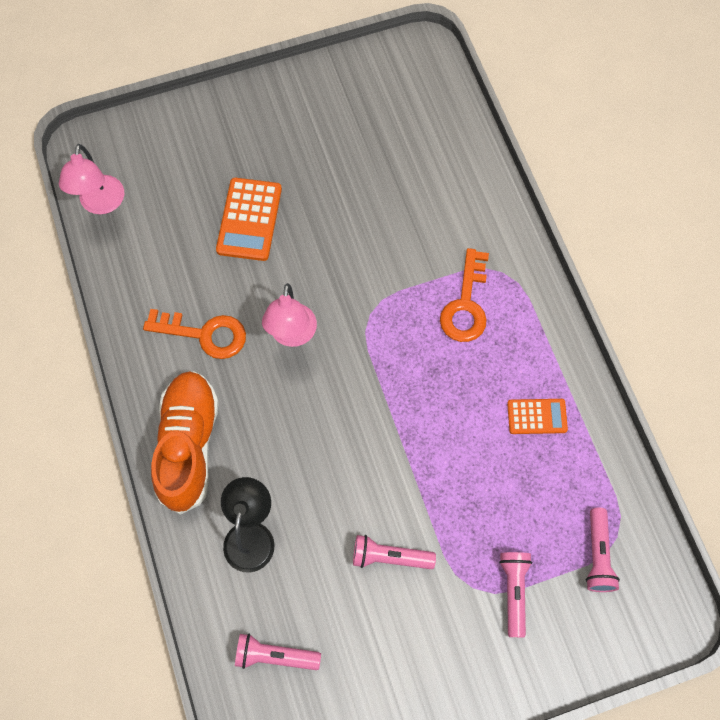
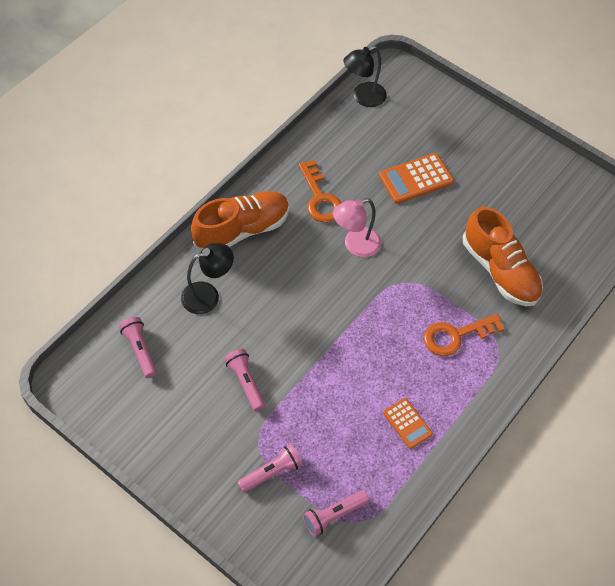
camera: 55 degrees right, 10 degrees down
pink lamp [59,144,124,214] -> black lamp [343,46,387,107]
none -> orange shoe [463,207,543,306]

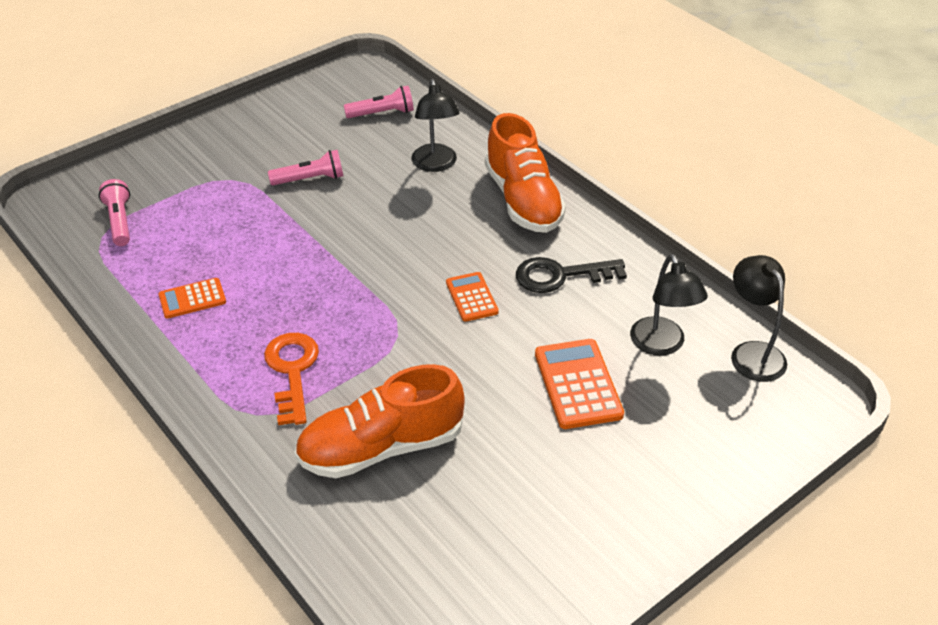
camera: 105 degrees right, 15 degrees down
pink flashlight [238,444,303,493] -> none
orange key [299,160,341,223] -> black key [516,257,627,293]
pink lamp [333,198,381,258] -> orange calculator [446,272,499,322]
none -> black lamp [630,254,708,356]

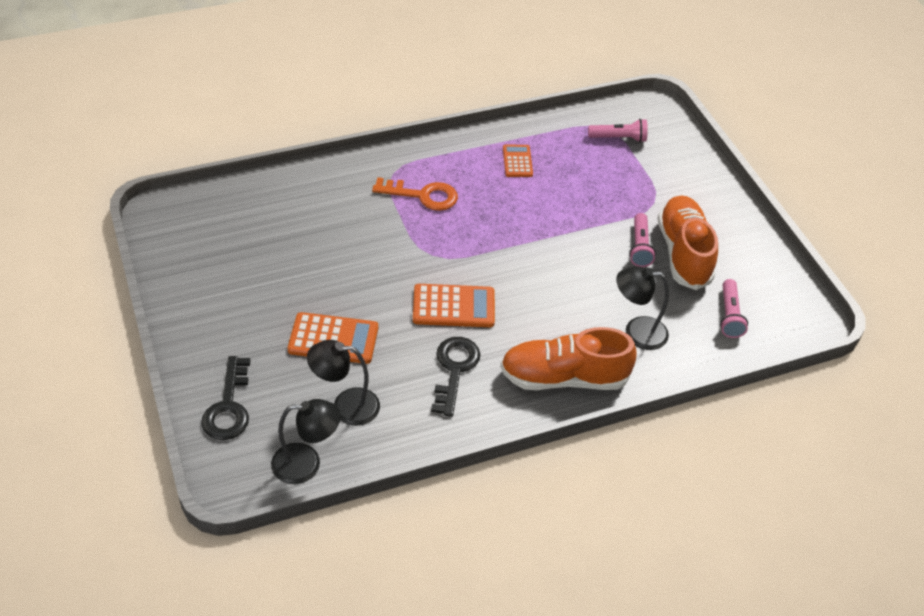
camera: 105 degrees right, 5 degrees up
orange shoe [294,364,465,478] -> orange shoe moved to [658,195,718,290]
orange calculator [446,272,499,322] -> orange calculator [413,284,495,327], size x1.60
none -> black key [201,356,251,440]

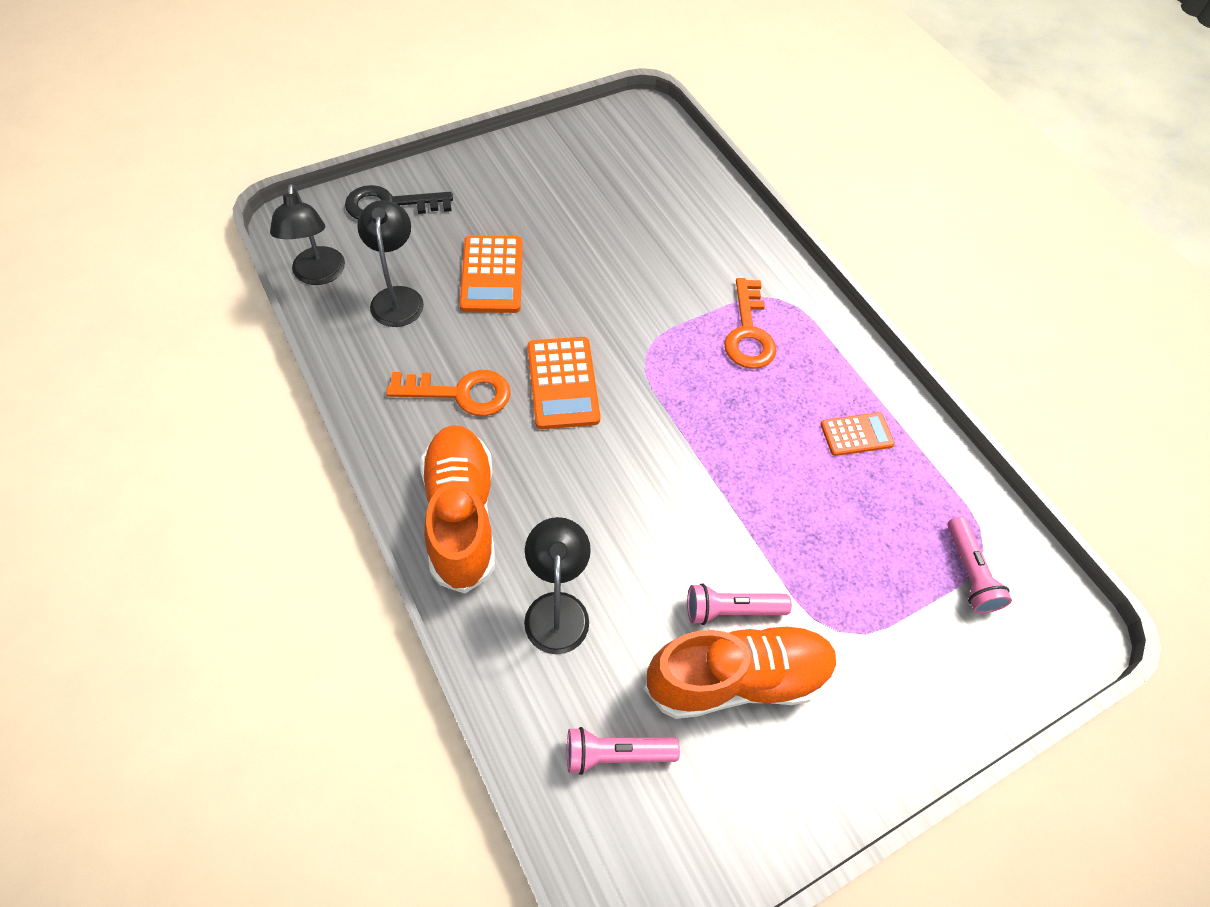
camera: 80 degrees right, 10 degrees up
black key [431,337,480,417] -> orange key [386,370,511,416]

